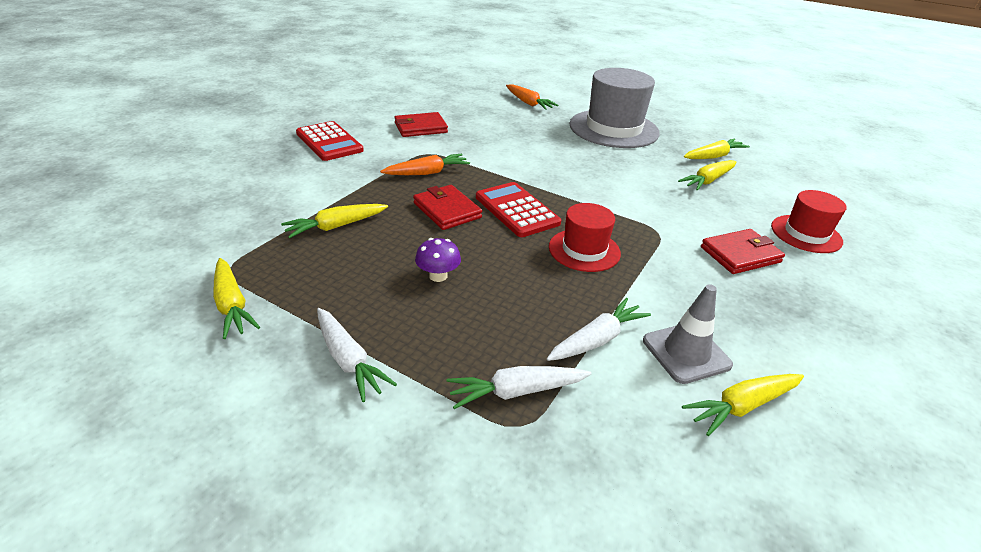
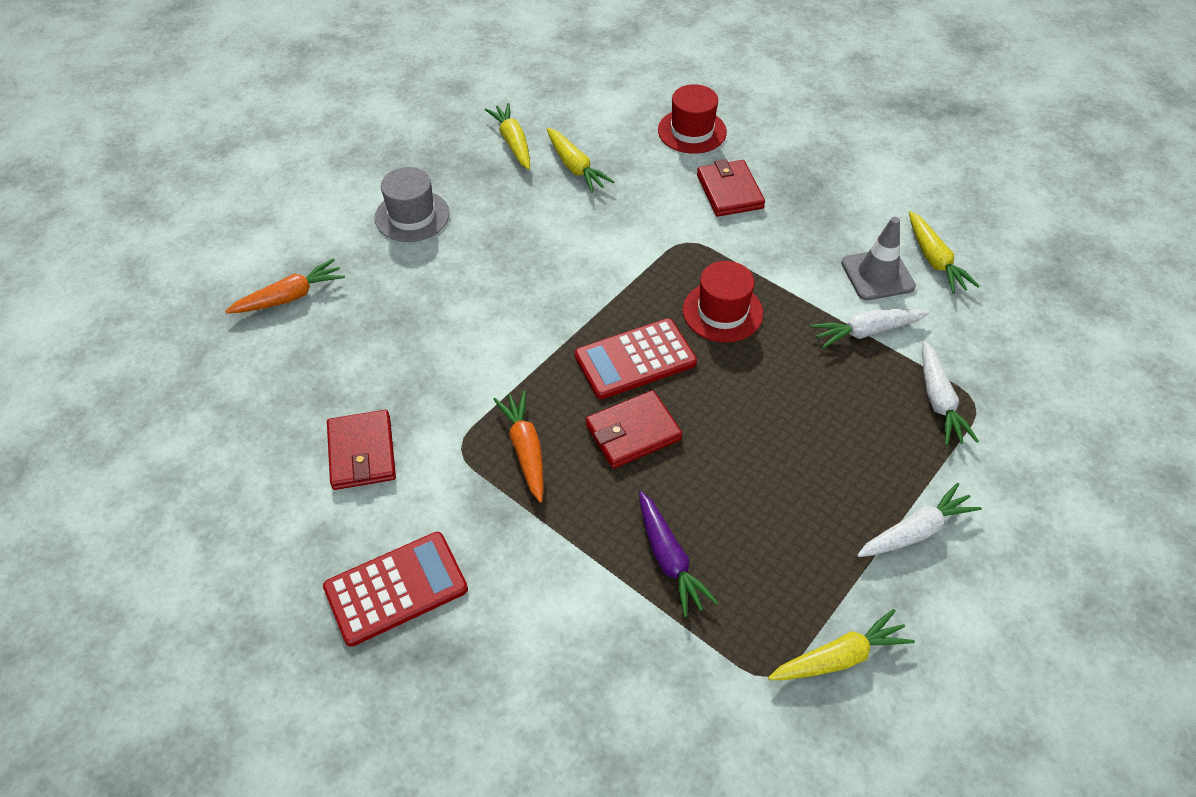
camera: 80 degrees left, 15 degrees up
yellow carrot [281,204,388,238] -> purple carrot [639,491,719,617]
purple mushroom [415,238,461,282] -> none
white carrot [547,298,651,361] -> white carrot turned 75 degrees counterclockwise [810,309,929,349]
grey hat [569,68,660,148] -> grey hat [375,167,450,242], size x0.56

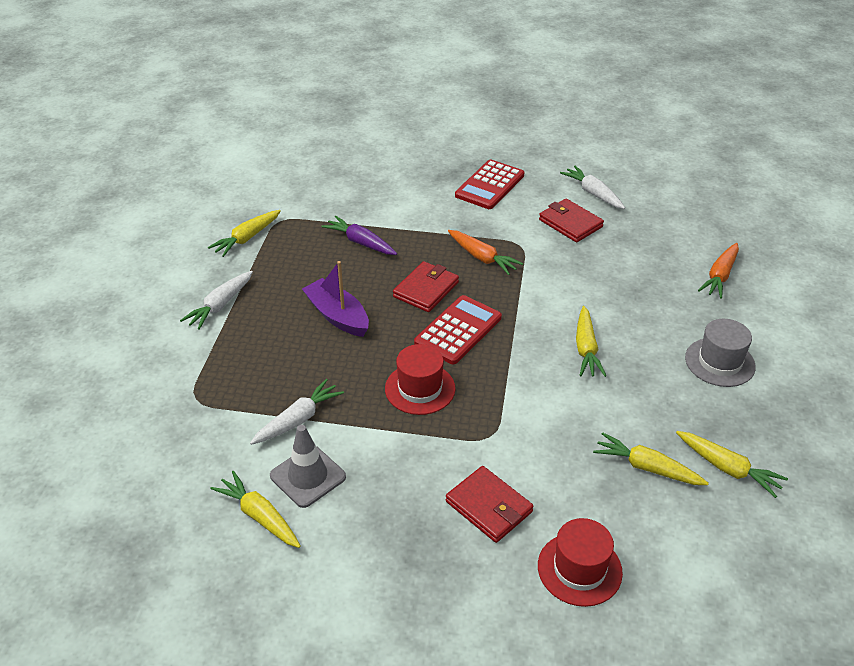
camera: 150 degrees right, 10 degrees down
white carrot [922,341,979,445] -> white carrot moved to [560,166,625,209]
none -> purple boat [302,261,369,337]
none -> yellow carrot [576,306,606,377]

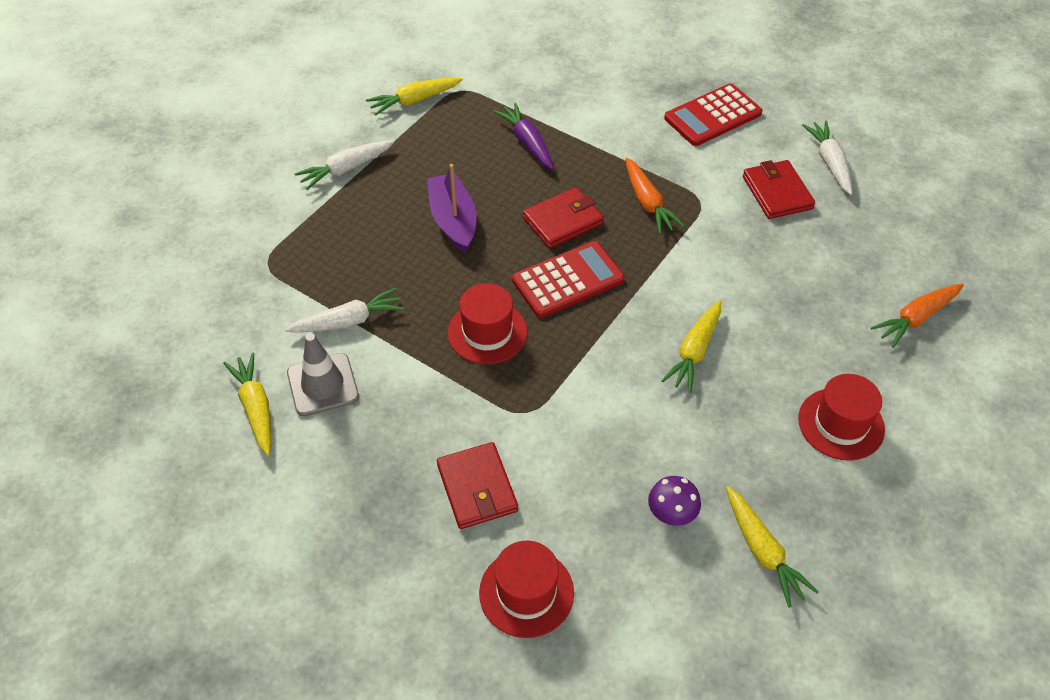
camera: 25 degrees right, 10 degrees up
yellow carrot [593,432,709,485] -> purple mushroom [648,476,701,526]
grey hat [685,319,756,387] -> red hat [798,374,885,461]

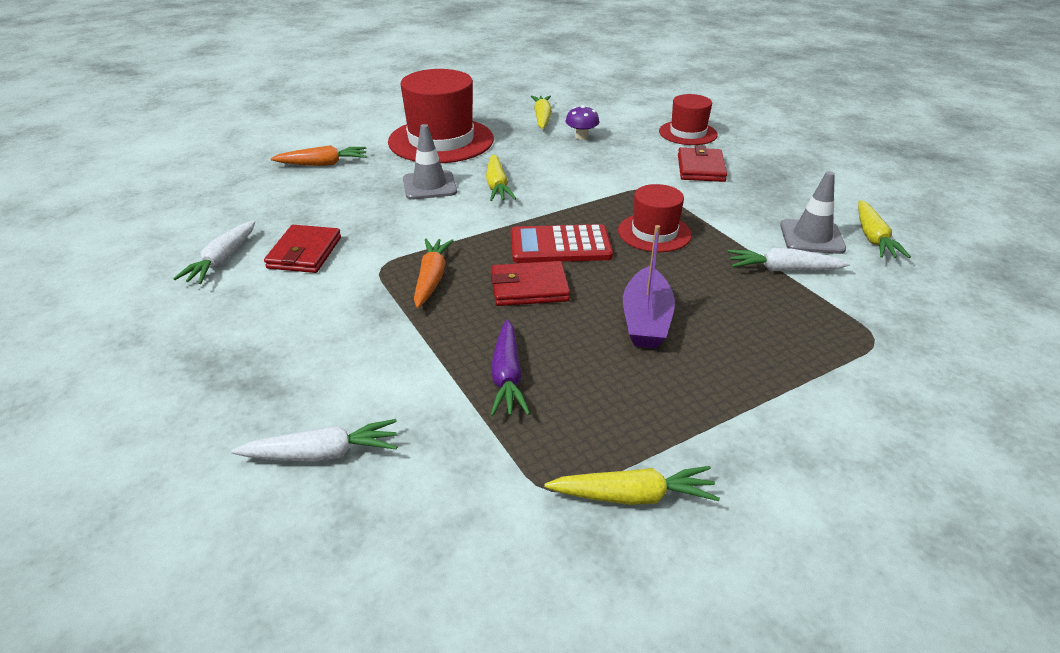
camera: 155 degrees left, 15 degrees down
white carrot [294,140,394,190] -> white carrot moved to [231,419,397,462]
yellow carrot [661,300,721,393] -> yellow carrot turned 120 degrees clockwise [486,155,517,201]
red calculator [664,83,762,146] -> none
red hat [798,374,885,461] -> red hat [388,69,494,163], size x1.78
none -> grey traffic cone [403,124,457,200]

